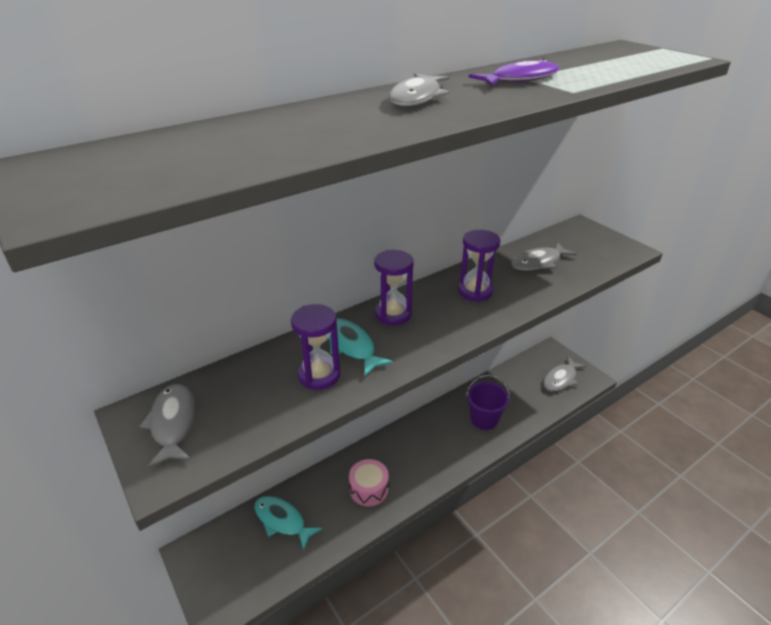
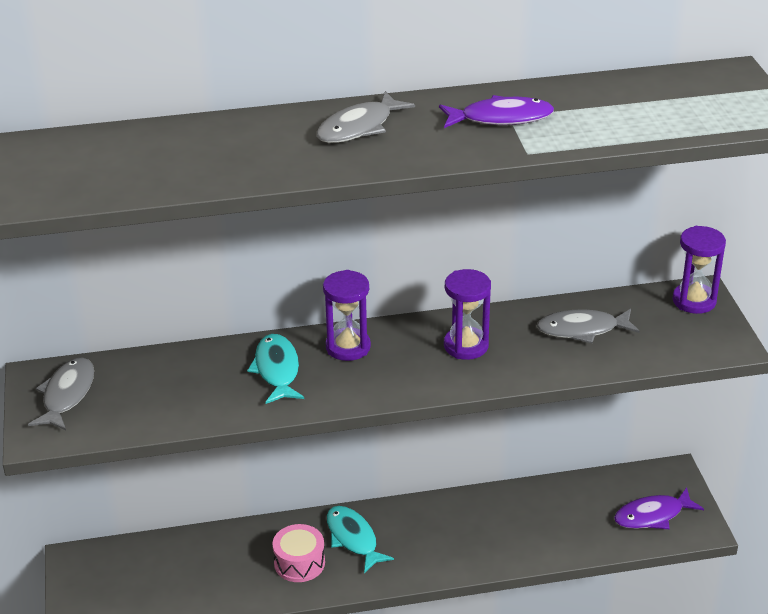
camera: 25 degrees right, 0 degrees up
turquoise fish [254,496,322,551] -> turquoise fish moved to [327,506,394,573]
purple hourglass [291,304,340,390] -> purple hourglass moved to [672,226,726,314]
purple bucket [466,375,510,430] -> none
grey fish [543,356,586,391] -> purple fish [614,487,704,529]

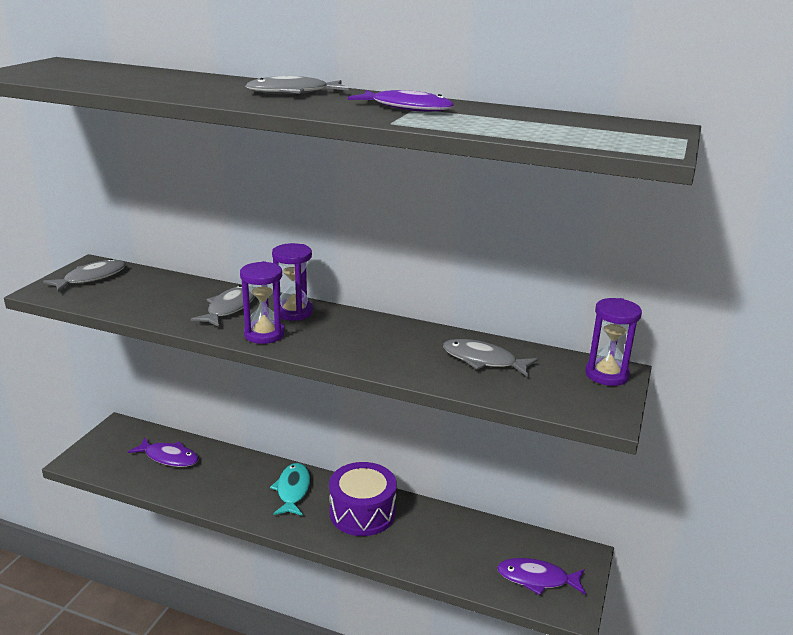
camera: 30 degrees right, 10 degrees down
turquoise fish [247,334,304,404] -> grey fish [191,285,255,327]
pink drum [272,524,325,582] -> none
purple hourglass [444,269,491,360] -> purple hourglass moved to [240,261,285,344]
none -> purple fish [128,437,198,467]
none -> purple drum [329,462,397,536]

